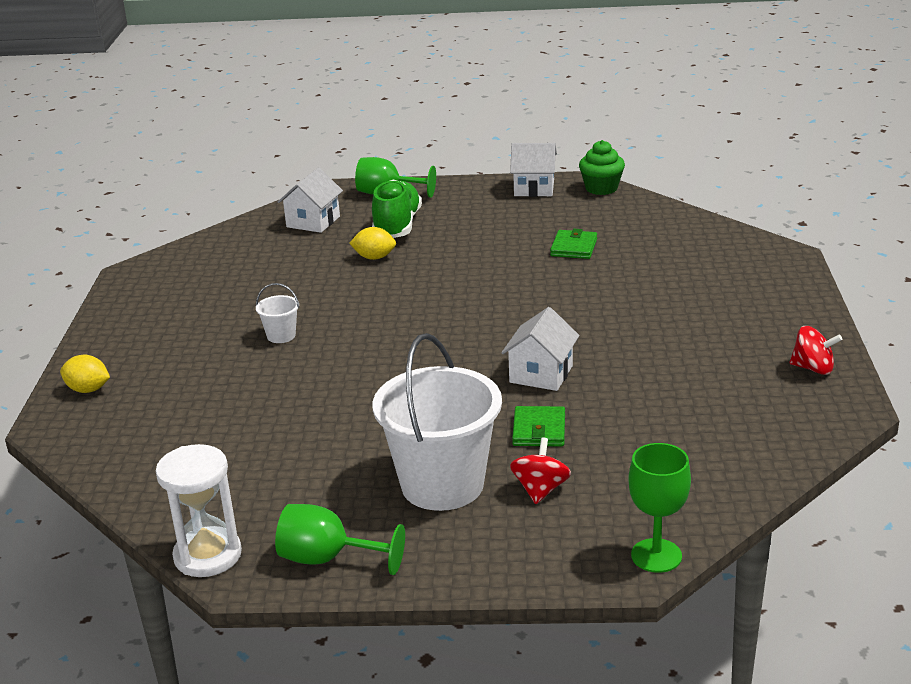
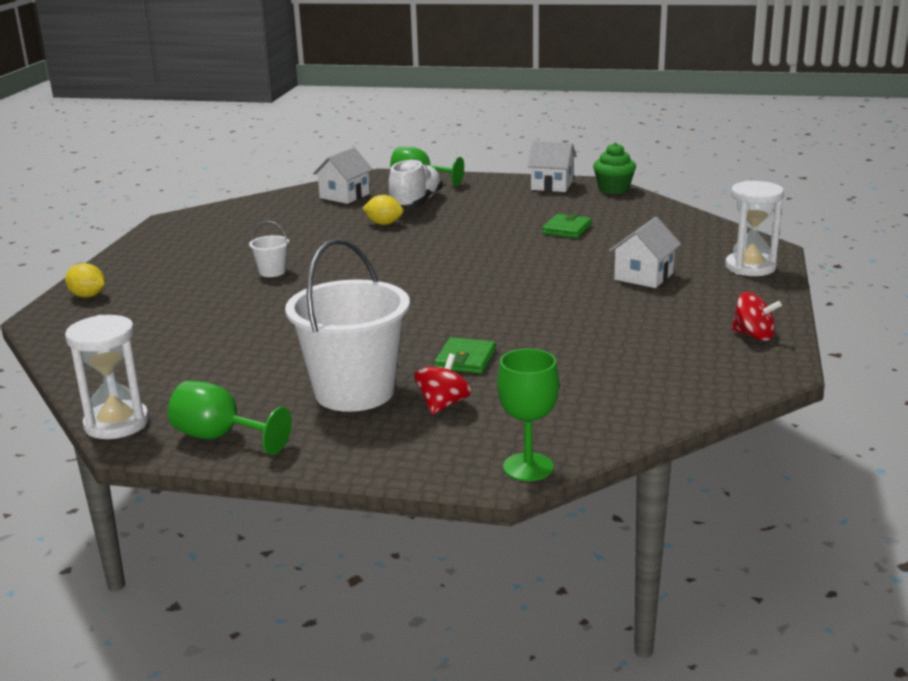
camera: 10 degrees right, 5 degrees down
green shoe [372,180,422,238] -> white shoe [389,159,443,209]
white house [501,307,579,391] -> white house moved to [609,217,681,288]
none -> white hourglass [725,181,784,276]

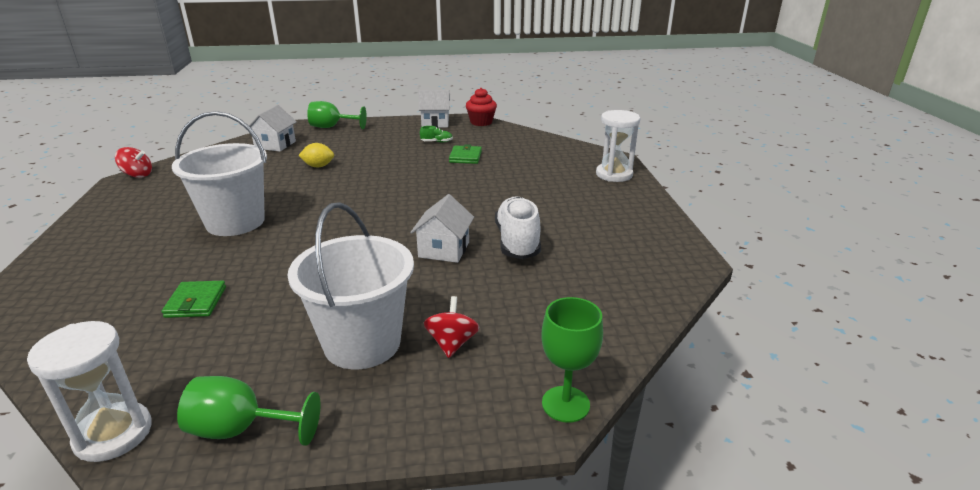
camera: 20 degrees left, 5 degrees up
yellow lemon [65,263,105,298] -> none
white bucket [249,221,289,277] -> white bucket [172,111,267,236], size x2.41
white shoe [389,159,443,209] -> white shoe moved to [495,196,541,259]
green wallet [435,337,496,374] -> green wallet moved to [162,281,226,318]
green cupcake [593,142,636,194] -> red cupcake [466,88,497,126]
white house [609,217,681,288] -> white house moved to [410,194,474,263]
red spinning top [731,292,782,341] -> red spinning top moved to [115,147,152,178]
none -> green shoe [420,126,453,143]

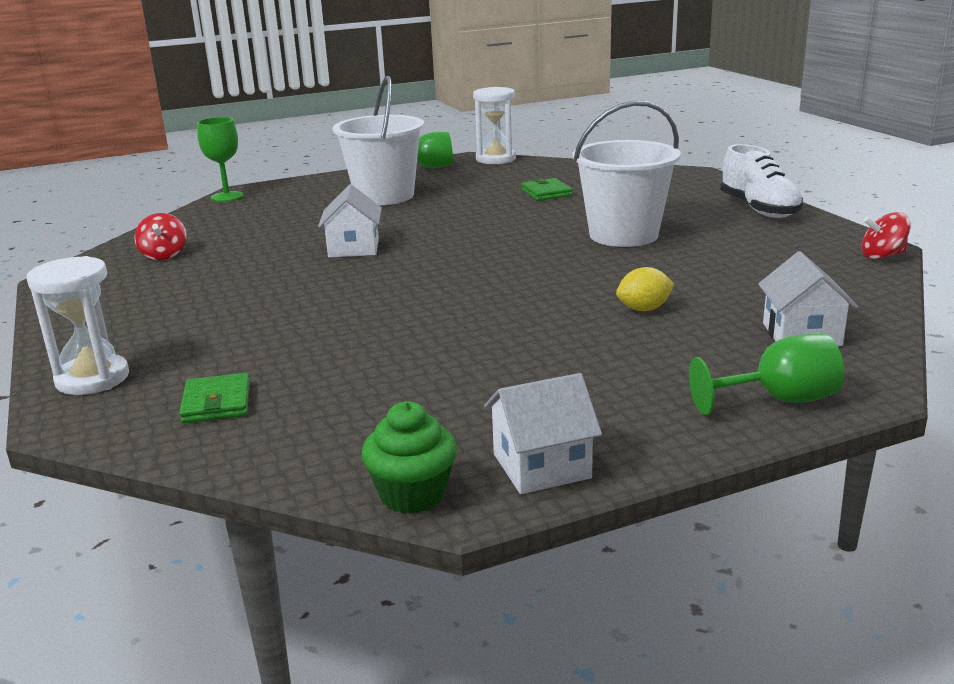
camera: 165 degrees right, 5 degrees down
green shoe [420,126,453,143] -> none
red spinning top [424,296,480,358] -> red spinning top moved to [134,213,186,260]
green wallet [449,144,482,164] -> green wallet moved to [179,373,250,423]
red cupcake [466,88,497,126] -> green cupcake [362,401,457,514]
white shoe [495,196,541,259] -> white shoe moved to [720,144,803,218]

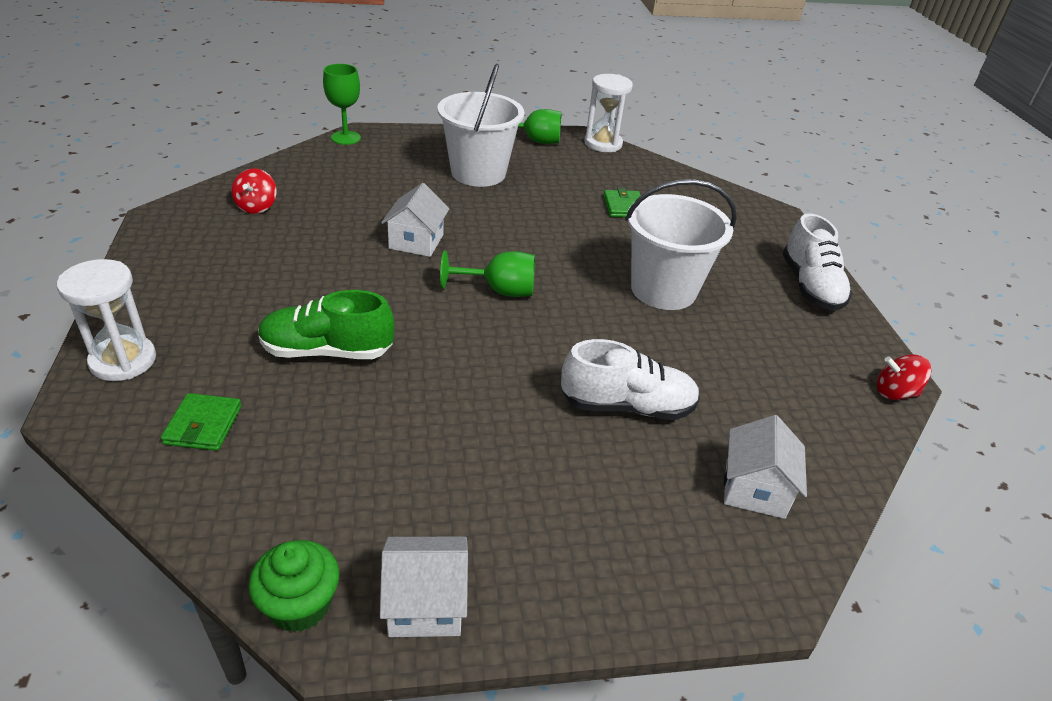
camera: 10 degrees right, 15 degrees up
yellow lemon [616,267,674,311] -> white shoe [561,339,700,420]
green goblet [689,334,844,415] -> green goblet moved to [440,250,535,297]
none -> green shoe [258,290,395,359]

